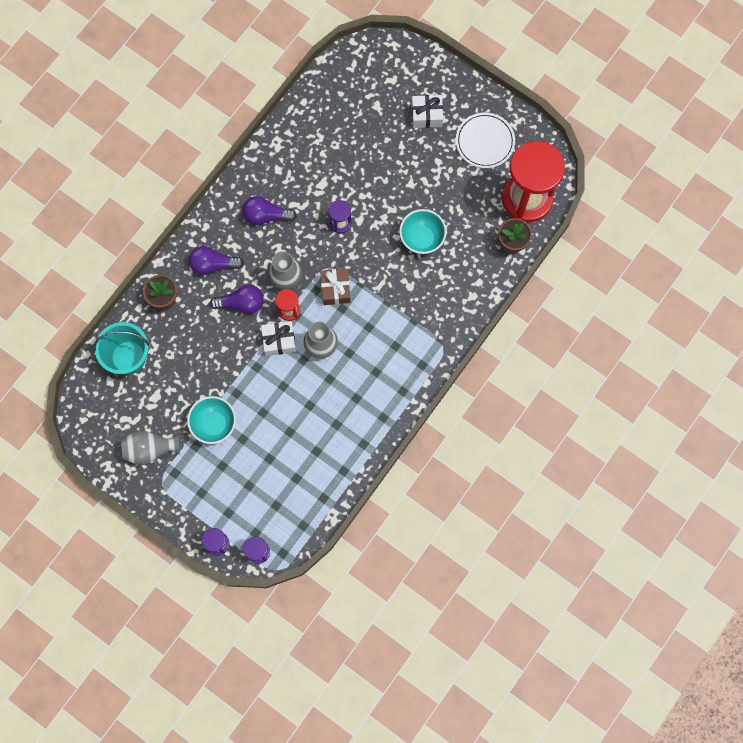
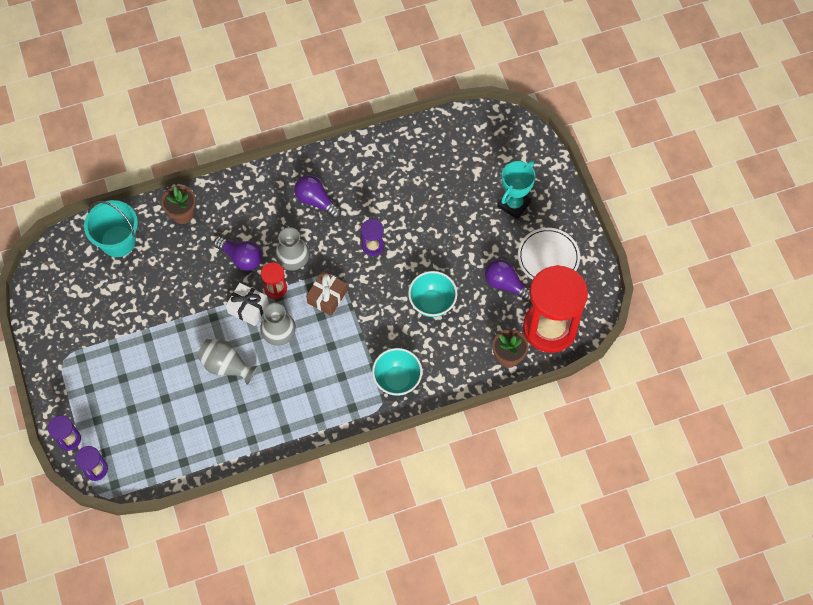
camera: 35 degrees right, 10 degrees down
grey vase [121,430,180,465] -> grey vase moved to [197,339,258,385]
turquoise bowl [187,396,236,444] -> turquoise bowl moved to [372,348,422,396]
purple light bulb [189,246,244,275] -> purple light bulb moved to [485,259,531,302]
white gift [412,95,443,128] -> turquoise trophy [498,160,536,219]

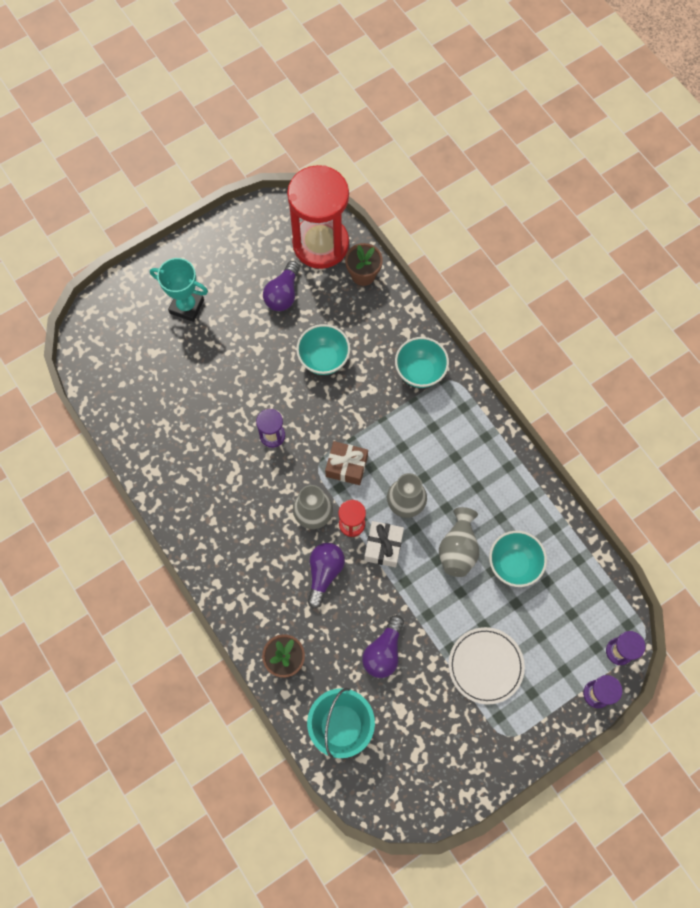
camera: 105 degrees left, 5 degrees up
purple light bulb [294,175,341,219] -> purple light bulb moved to [362,615,404,678]
white plate [518,228,580,280] -> white plate moved to [448,627,525,705]
none -> turquoise bowl [489,531,547,587]

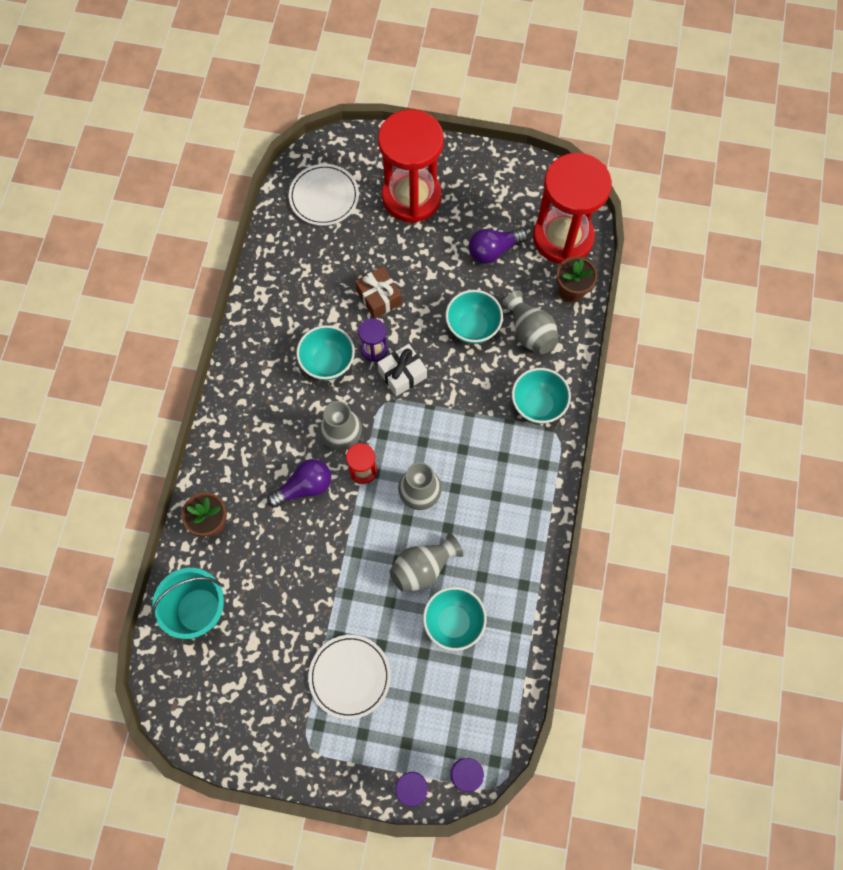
camera: 45 degrees right, 0 degrees up
turquoise trophy [150,258,208,322] -> red hourglass [378,109,444,223]
brown gift [325,441,368,485] -> brown gift moved to [355,266,402,318]
purple light bulb [362,615,404,678] -> none
white gift [364,521,404,567] -> white gift moved to [377,344,427,396]
none -> white plate [289,164,359,226]
none -> turquoise bowl [296,325,355,380]
none -> grey vase [502,291,558,354]

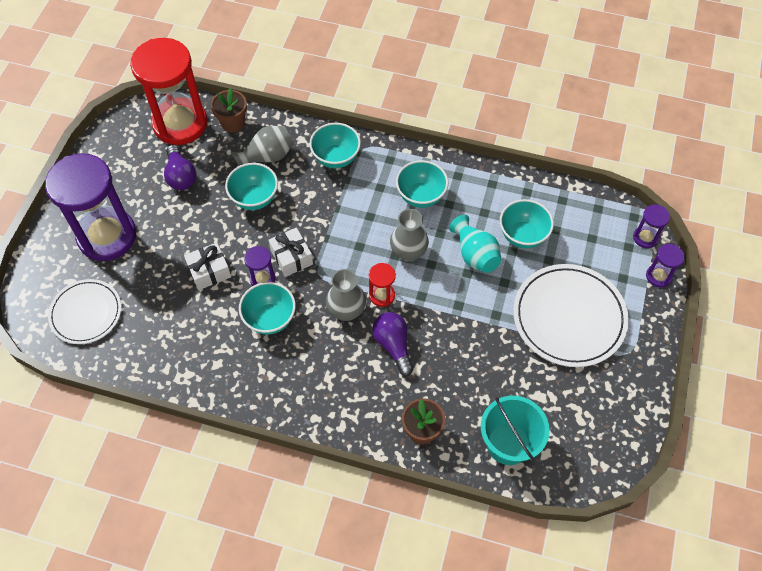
camera: 85 degrees left, 10 degrees down
white plate [308,635,391,719] -> white plate [513,264,629,367], size x1.57
brown gift [355,266,402,318] -> white gift [184,242,231,290]
red hourglass [378,109,444,223] -> purple hourglass [45,153,136,261]
grey vase [390,533,463,591] -> turquoise vase [449,215,501,273]
none -> turquoise bowl [396,160,448,208]

